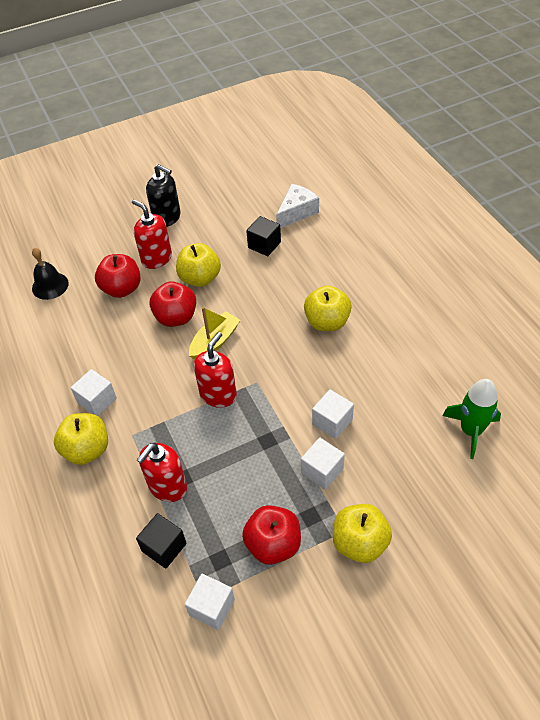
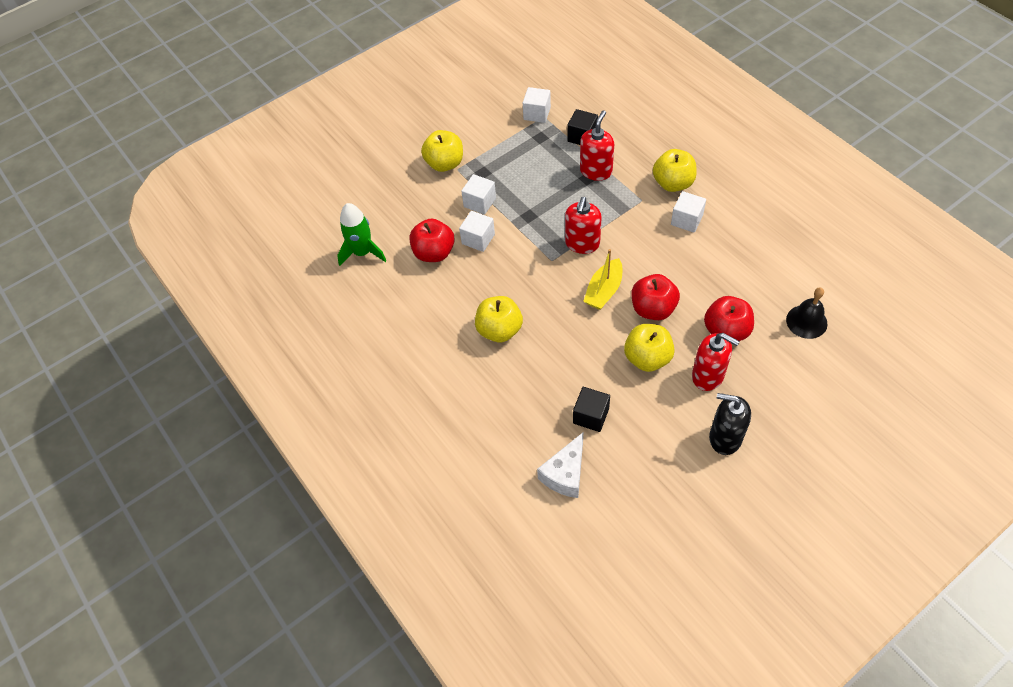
camera: 170 degrees right, 5 degrees up
red apple [242,505,301,565] -> red apple moved to [409,218,455,262]

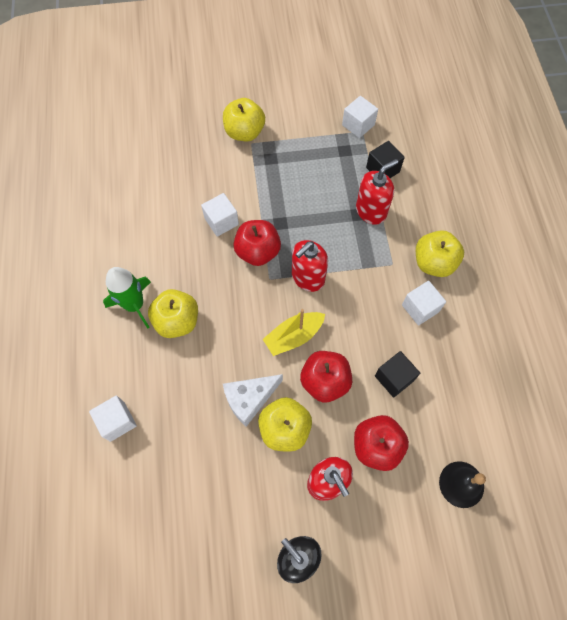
camera: 25 degrees right, 10 degrees up
green rocket [337,203,387,266] -> green rocket moved to [103,267,151,329]
red apple [409,218,455,262] -> red apple moved to [233,220,281,266]
white cube [461,174,496,215] -> white cube moved to [89,396,137,442]
white cheese [537,433,583,498] -> white cheese moved to [223,374,283,427]
black cube [573,387,610,432] -> black cube moved to [375,351,420,397]

